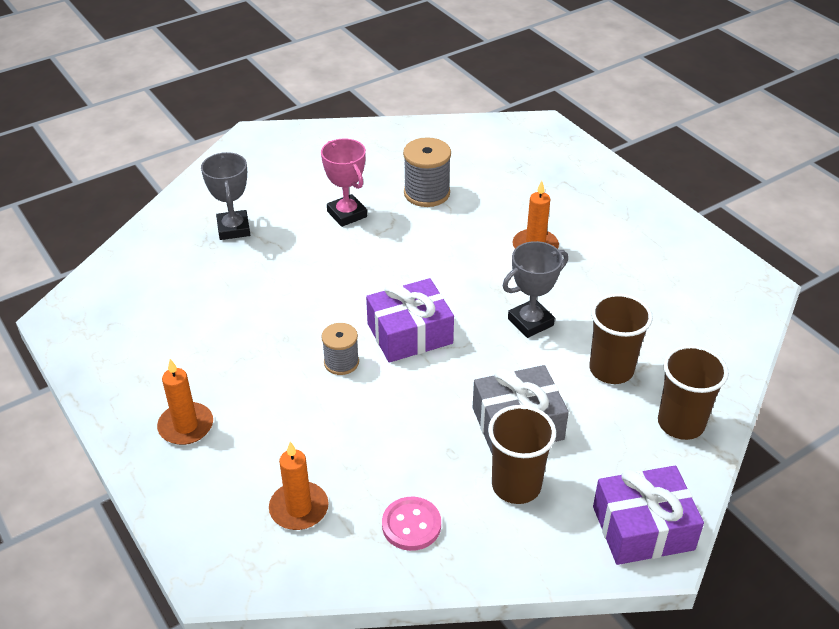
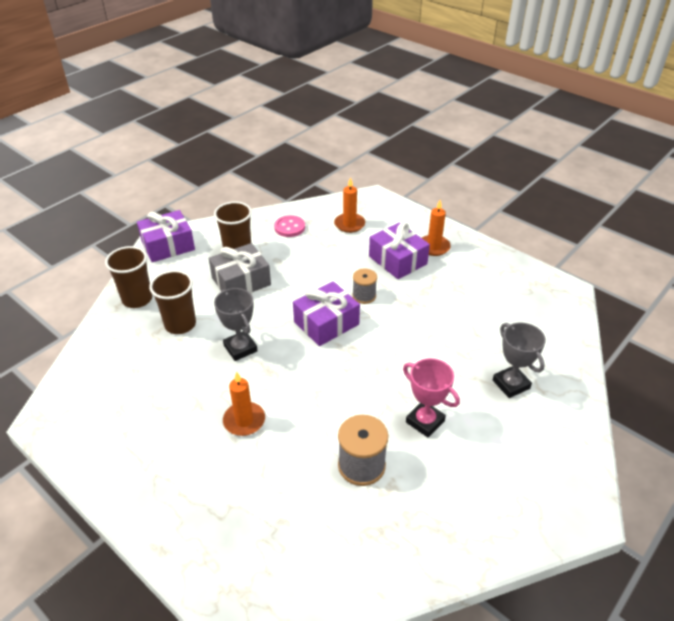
camera: 165 degrees right, 0 degrees up
grey trophy [503,241,568,338] -> grey trophy turned 75 degrees counterclockwise [214,288,258,361]
none -> purple gift [369,222,430,279]

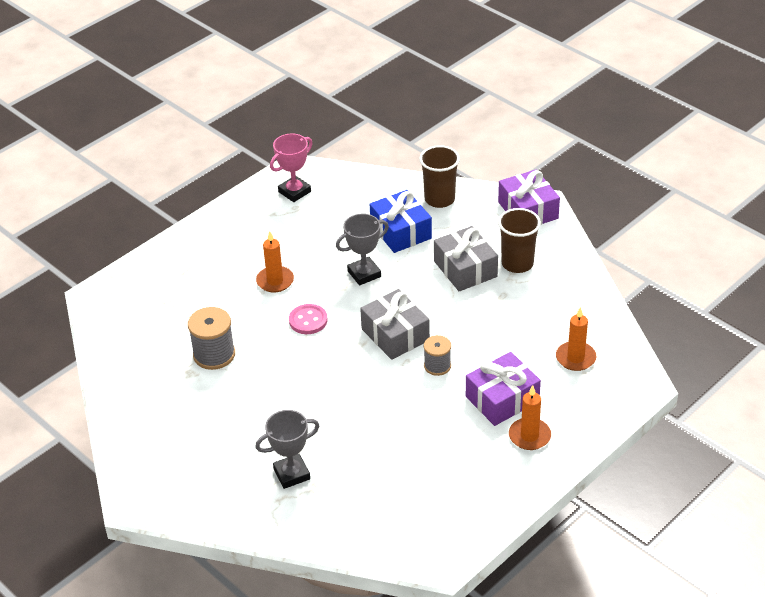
camera: 95 degrees right, 0 degrees up
brown cup [149,270,196,334] -> blue gift [370,190,432,253]
pink button [274,215,305,237] -> pink button moved to [289,304,327,334]
purple gift [293,281,360,346] -> grey gift [360,289,430,360]
pink trophy [403,358,460,437] -> pink trophy moved to [270,134,313,202]

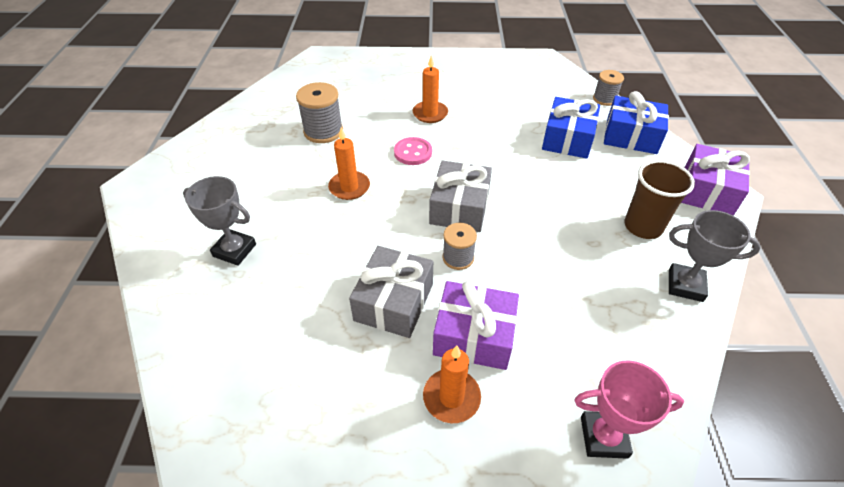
camera: 45 degrees right, 5 degrees up
pink trophy [270,134,313,202] -> pink trophy moved to [574,360,684,459]
grey trophy [336,214,389,286] -> grey trophy moved to [669,210,761,302]
brown cup [419,145,460,208] -> blue gift [604,91,669,154]
grey gift [434,226,498,291] -> grey gift moved to [349,246,433,338]
orange candle [556,307,596,371] -> orange candle moved to [328,127,370,200]
none -> grey spool [593,70,624,106]

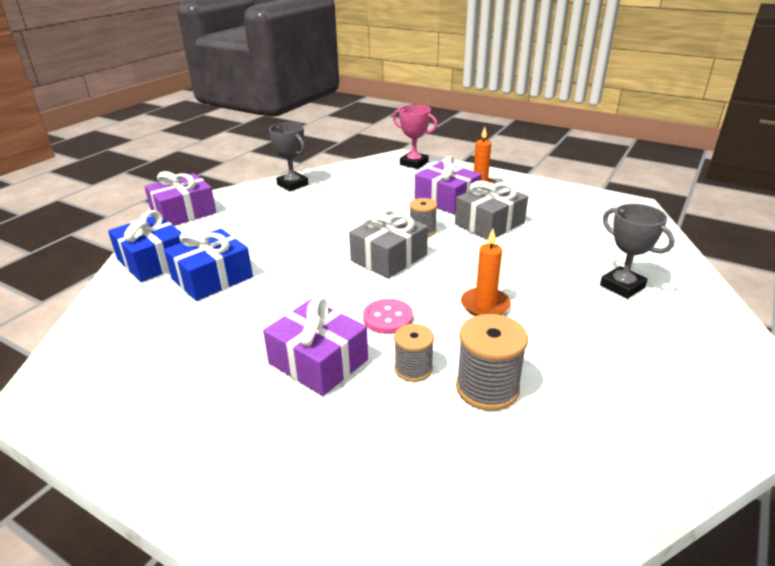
camera: 150 degrees left, 15 degrees down
orange candle [413,56,448,123] -> purple gift [263,297,368,396]
grey spool [593,70,624,106] -> grey spool moved to [394,324,434,382]
brown cup [624,160,695,239] -> none

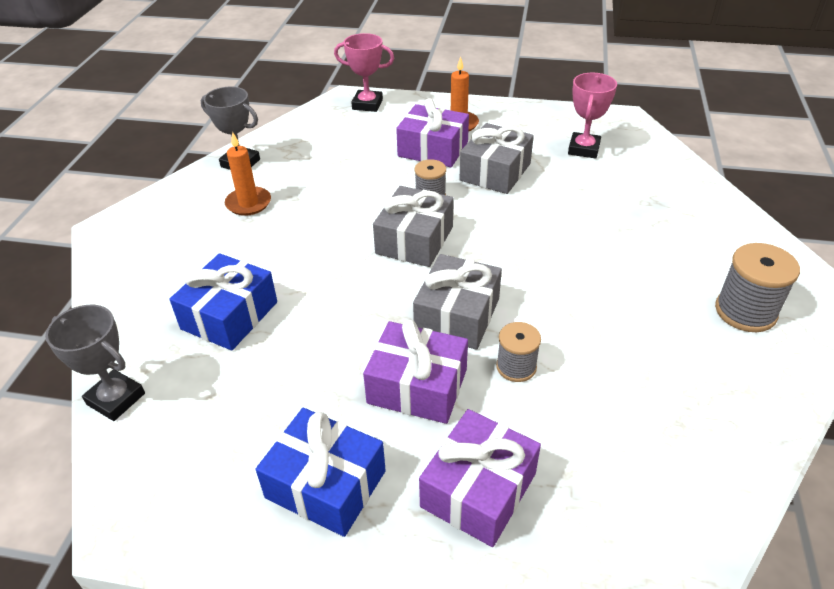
camera: 20 degrees left, 10 degrees up
blue gift [108,210,182,282] -> blue gift moved to [256,408,386,537]
purple gift [144,171,216,226] -> purple gift moved to [419,409,541,547]
pink button [363,299,413,334] -> grey gift [413,254,502,350]
grey spool [456,314,528,411] -> grey spool moved to [715,243,800,332]
orange candle [461,229,511,316] -> orange candle moved to [225,132,271,216]
grey trophy [600,204,675,299] -> grey trophy moved to [45,305,145,421]
none -> pink trophy [568,73,617,159]

